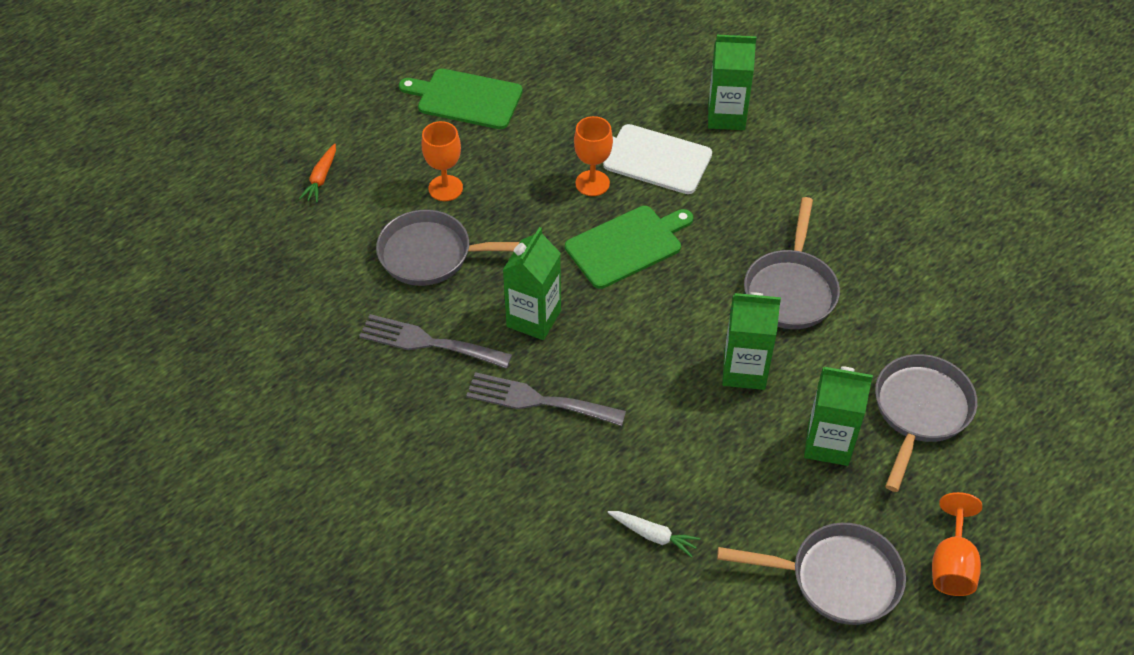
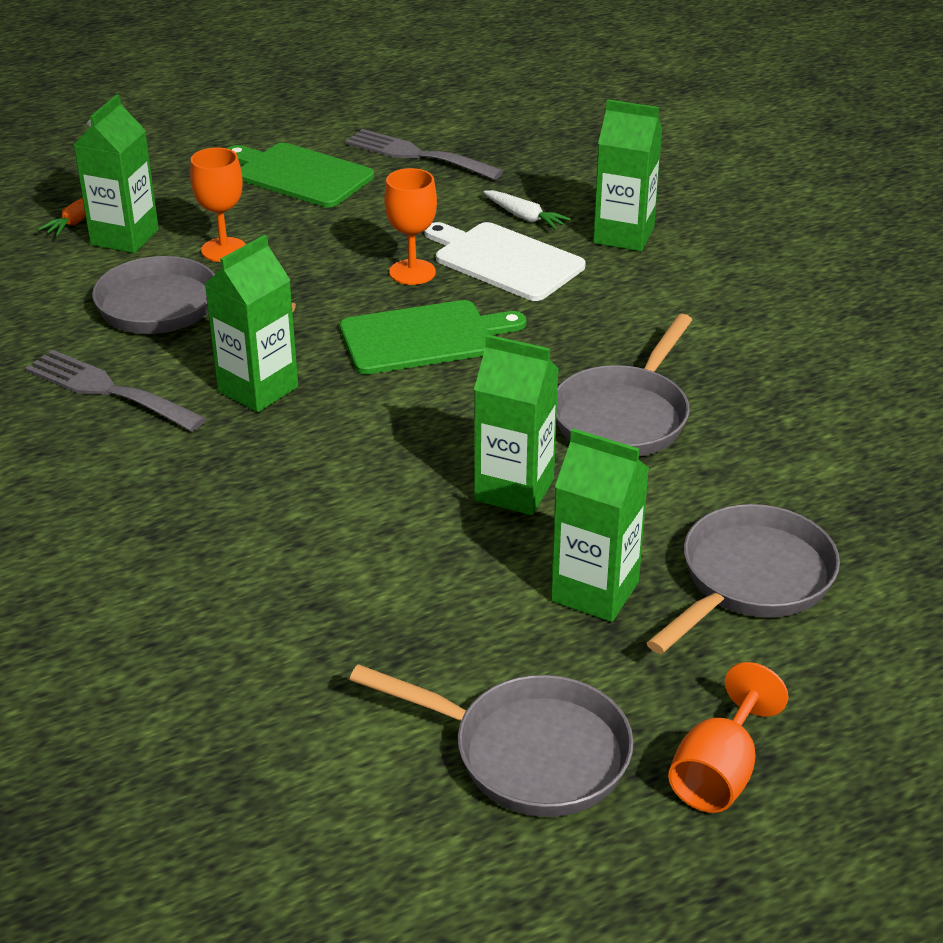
camera: 15 degrees right, 15 degrees down
grey fork [466,372,626,426] -> grey fork moved to [345,129,504,180]
white carrot [608,511,700,558] -> white carrot moved to [483,190,571,230]
none -> green carton [74,94,159,253]

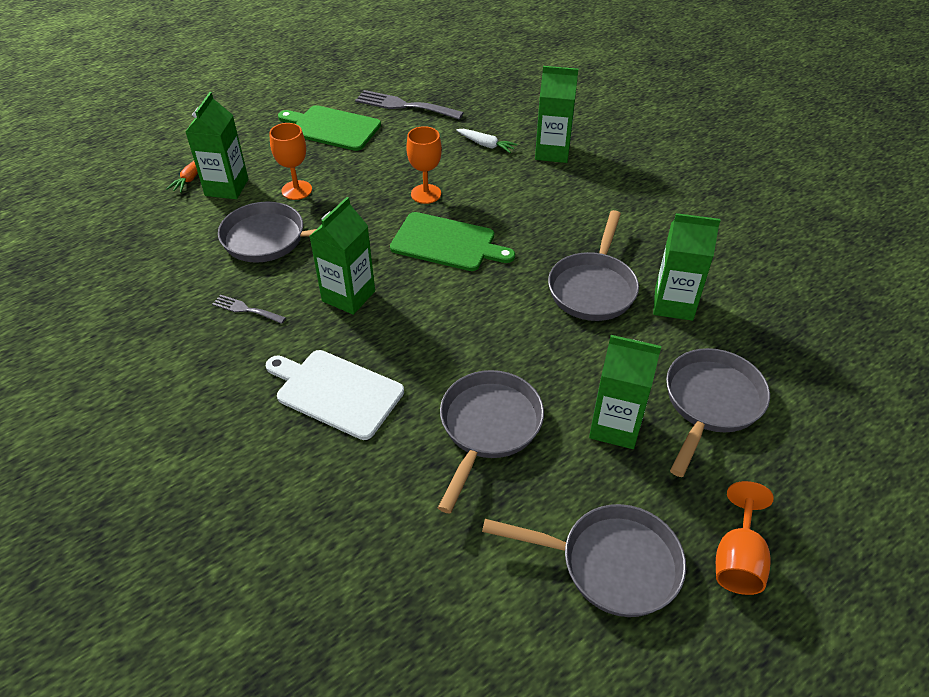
camera: 10 degrees left, 10 degrees up
grey fork [25,350,207,431] -> grey fork [212,295,286,324], size x0.54
green cutting board [340,300,526,374] -> green cutting board turned 45 degrees clockwise [390,212,515,271]
white cutting board [425,222,586,301] -> white cutting board moved to [266,350,404,440]
green carton [474,334,559,515] -> green carton moved to [653,213,721,321]
none -> grey pan [438,370,544,514]

